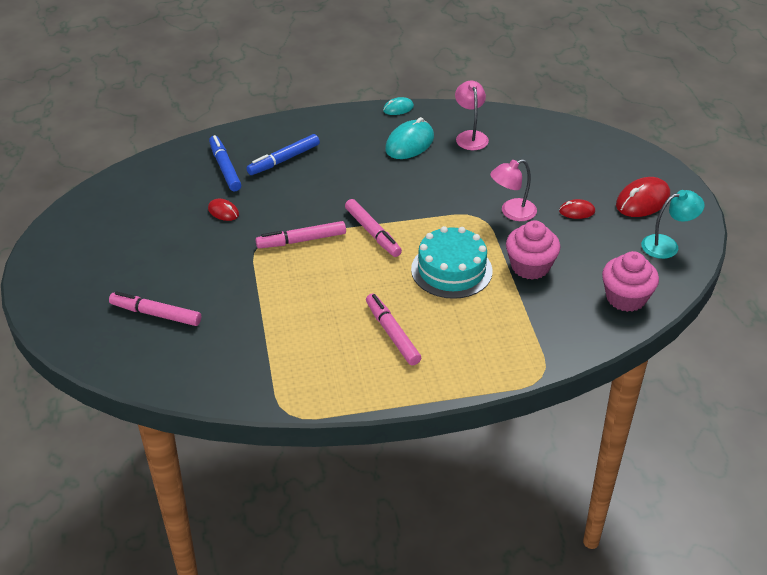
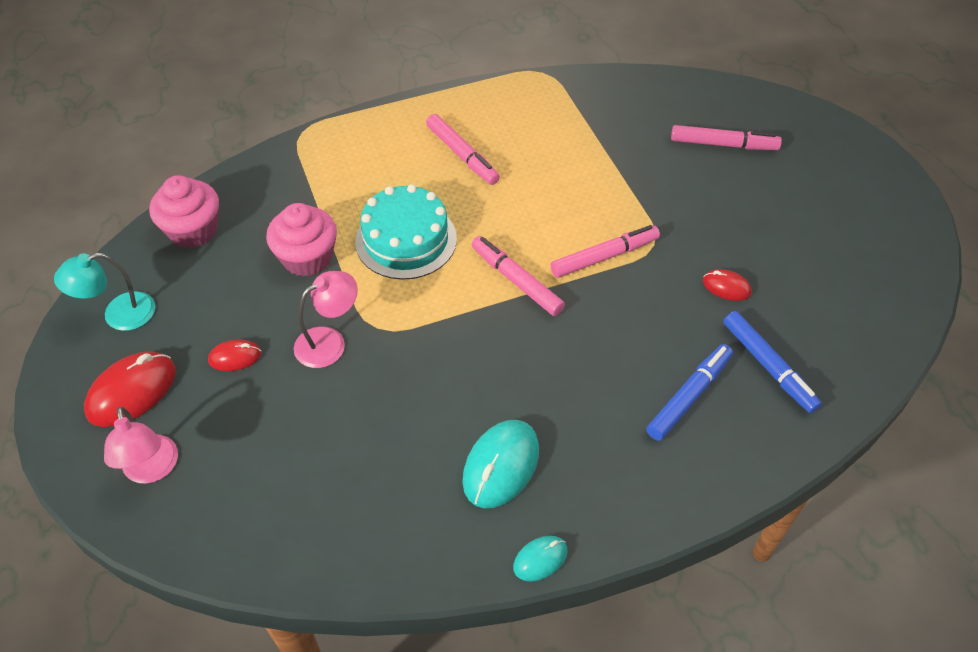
camera: 170 degrees right, 10 degrees up
pink lamp [455,81,489,150] -> pink lamp moved to [104,407,178,484]

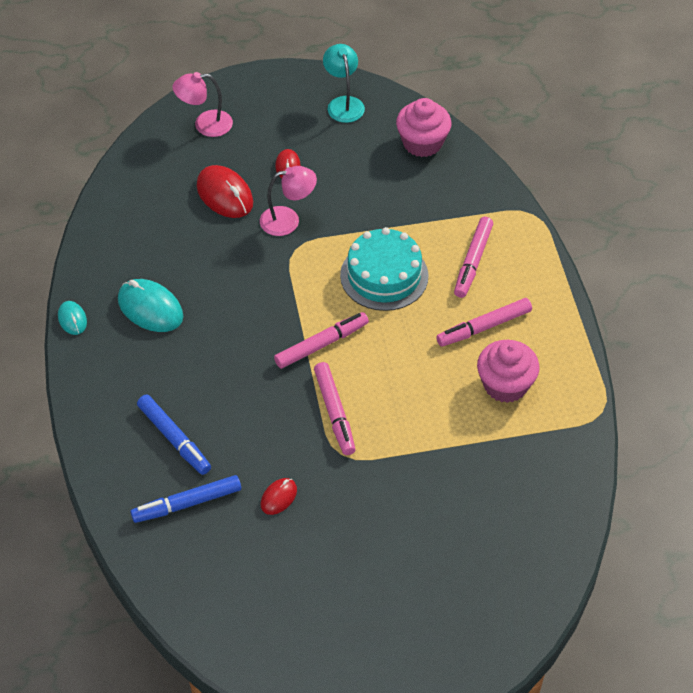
camera: 100 degrees right, 0 degrees up
red mouse [84,351,176,427] -> red mouse moved to [197,165,253,218]
pink cupcake [266,203,337,276] -> pink cupcake moved to [477,340,540,403]
pink lamp [294,271,358,368] -> pink lamp turned 75 degrees counterclockwise [260,166,317,236]
pink marker [671,125,782,150] -> pink marker moved to [454,217,493,298]

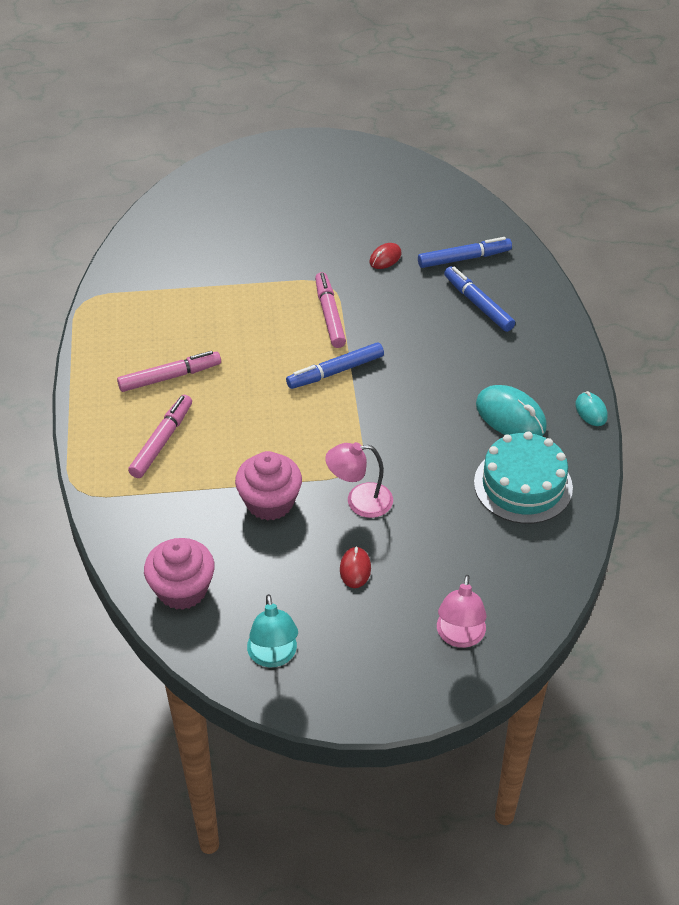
camera: 175 degrees left, 5 degrees down
pink lamp [173,72,233,137] -> pink lamp turned 105 degrees clockwise [437,575,487,648]
red mouse [197,165,253,218] -> none
pink marker [274,312,369,369] -> blue marker [286,342,384,389]
turquoise cake [340,227,429,311] -> turquoise cake moved to [474,431,573,524]
pink cupcake [477,340,540,403] -> pink cupcake moved to [235,451,302,521]

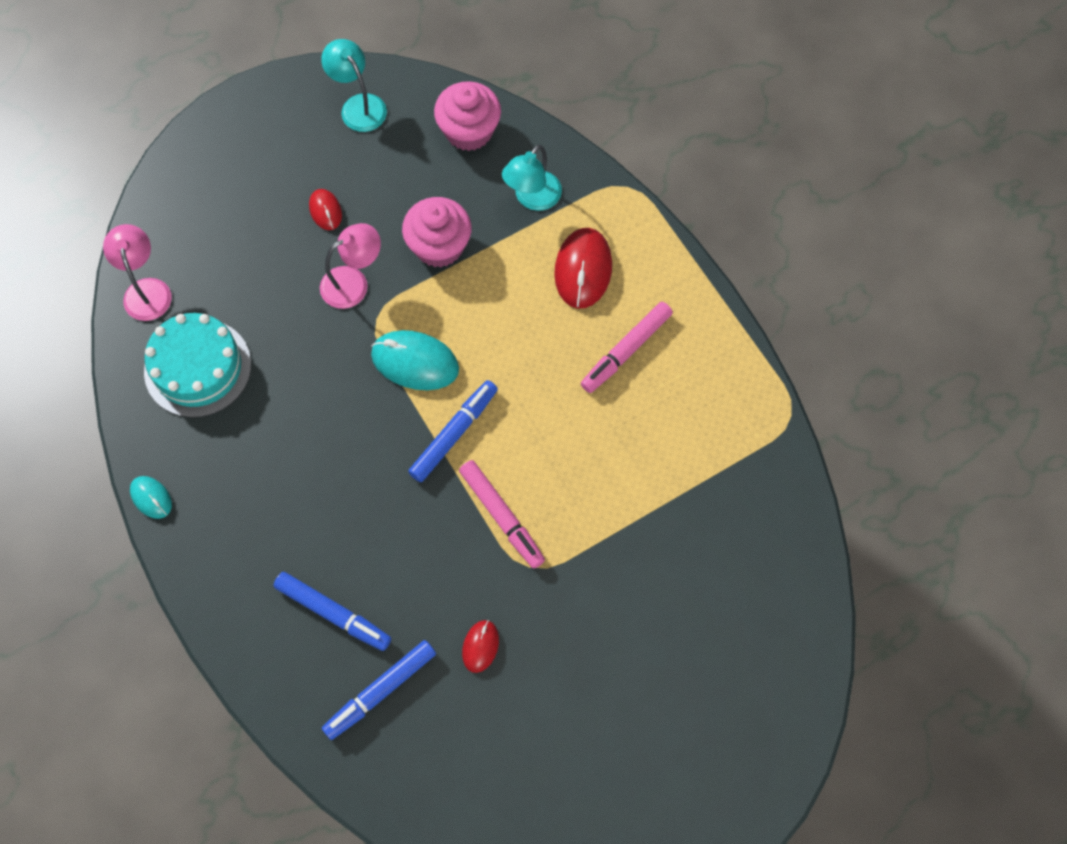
camera: 155 degrees right, 20 degrees up
pink marker [128,395,192,478] -> red mouse [554,228,612,309]
pink lamp [437,575,487,648] -> pink lamp moved to [103,224,172,321]
turquoise mouse [476,385,547,436] -> turquoise mouse moved to [371,330,459,390]
none -> turquoise lamp [502,144,562,211]

